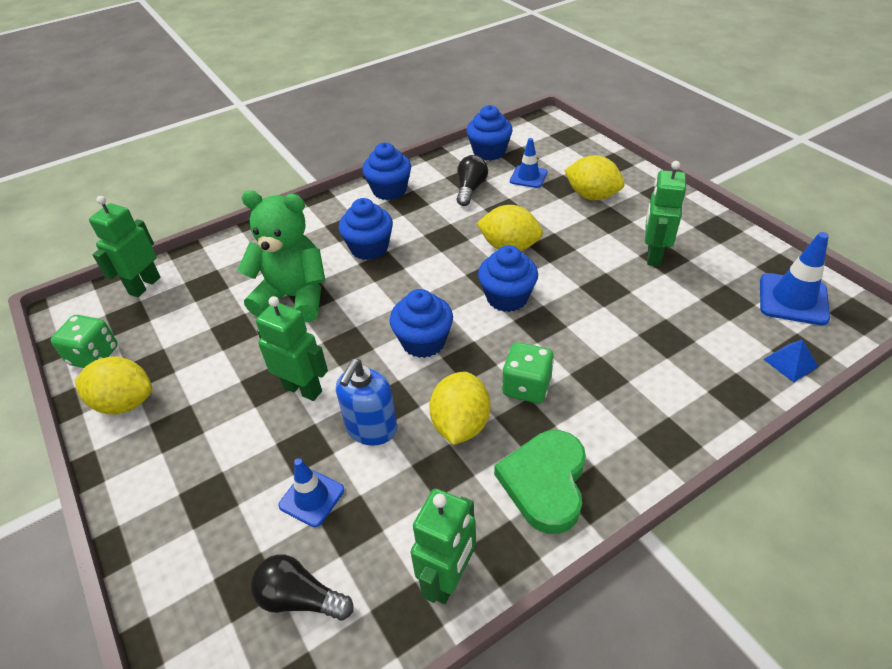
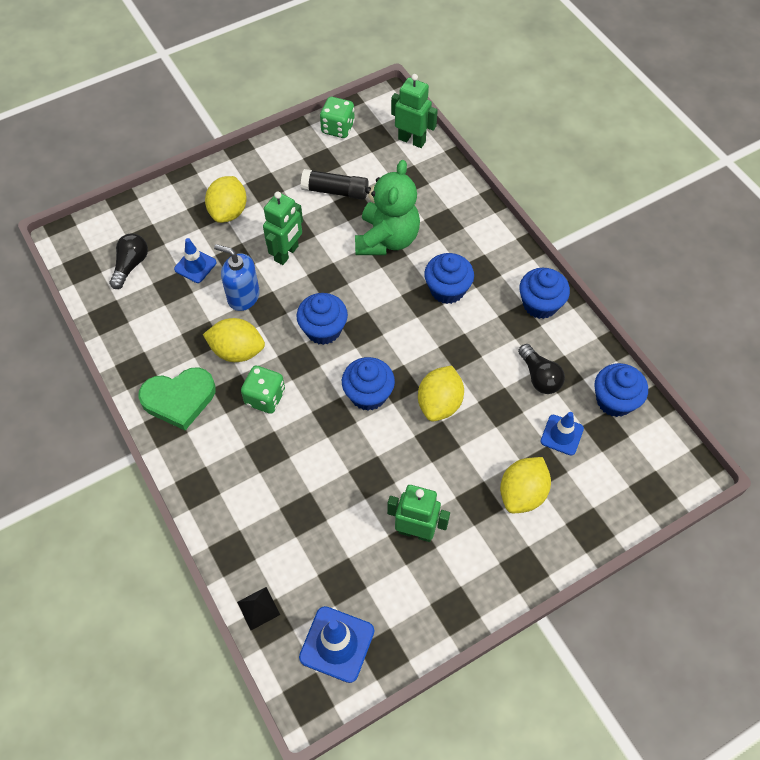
camera: 90 degrees right, 15 degrees up
yellow lemon [75,357,152,415] -> yellow lemon moved to [205,176,247,223]
green robot [411,488,476,604] -> none
black light bulb [457,155,488,206] -> black light bulb turned 45 degrees clockwise [518,344,565,394]
green heart [494,430,586,534] -> green heart turned 150 degrees clockwise [138,368,216,430]
blue pyramid [763,340,818,382] -> black pyramid [237,587,280,630]
none -> black glue stick [301,169,369,200]

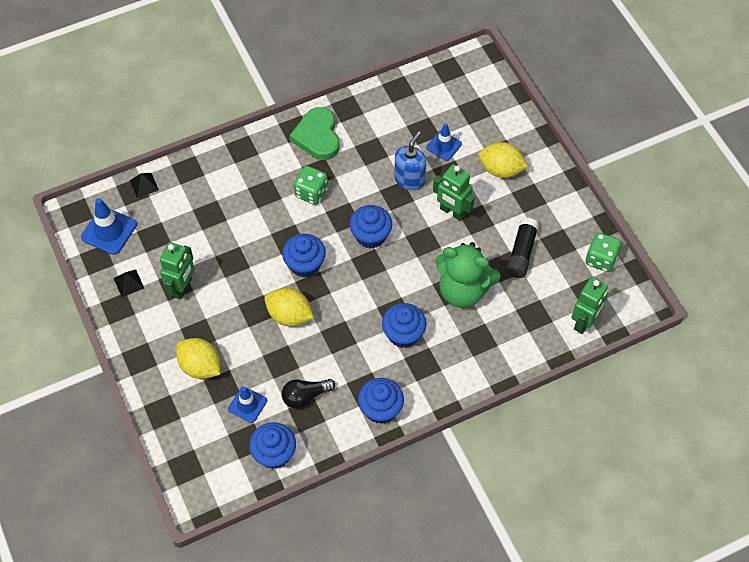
camera: 95 degrees right, 0 degrees up
black light bulb [109,233,148,289] -> none
yellow lemon [203,318,265,362] -> none
none -> black pyramid [114,269,144,297]

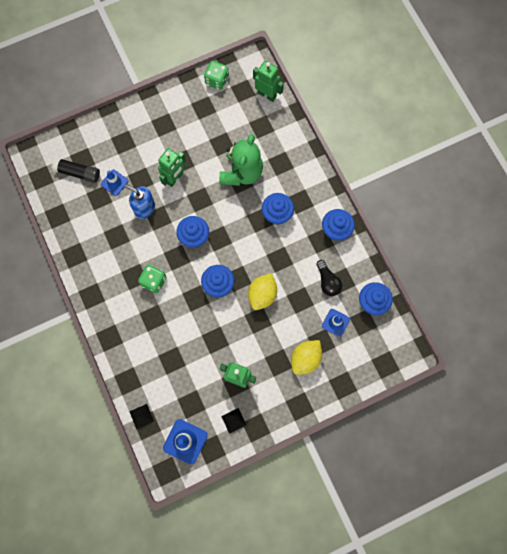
camera: 90 degrees left, 15 degrees up
green heart [290,107,339,160] -> none
yellow lemon [478,142,529,178] -> none
black glue stick [507,218,539,278] -> black glue stick moved to [52,157,100,183]

